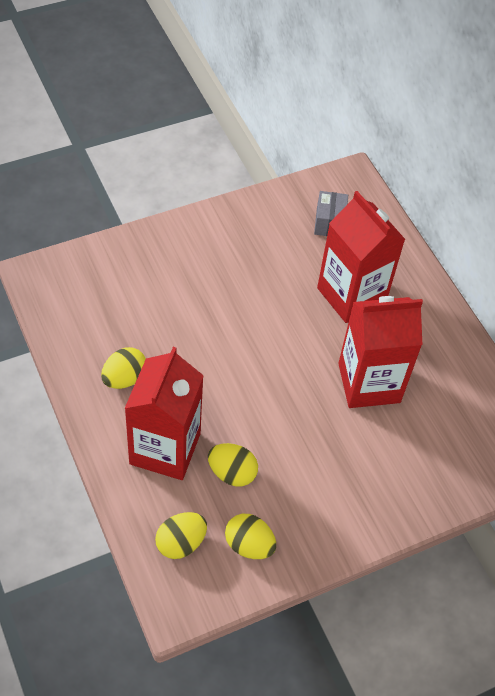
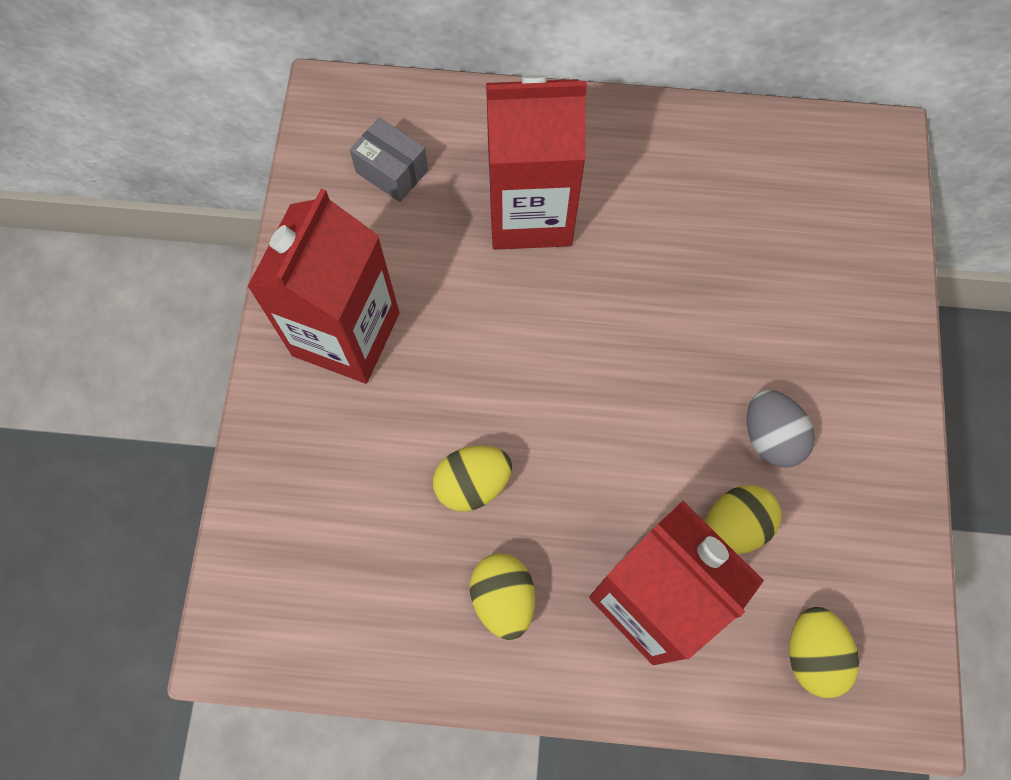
camera: 55 degrees left, 15 degrees up
yellow egg [225,514,276,559] -> yellow egg moved to [433,445,512,512]
red carton [338,296,423,408] -> red carton moved to [247,189,399,384]
none -> grey egg [747,390,815,467]

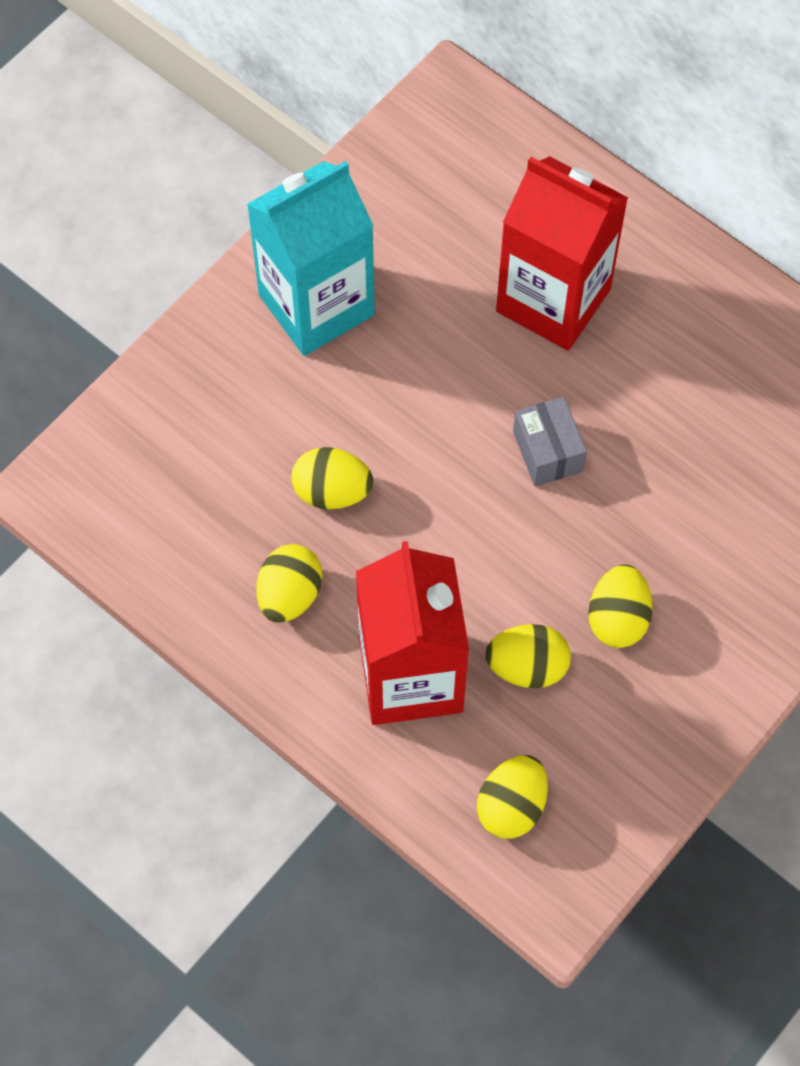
camera: 35 degrees right, 5 degrees down
red carton [247,189,399,384] -> turquoise carton [247,161,375,356]
grey box [350,118,428,202] -> grey box moved to [513,397,587,486]
grey egg [747,390,815,467] -> yellow egg [588,565,653,648]

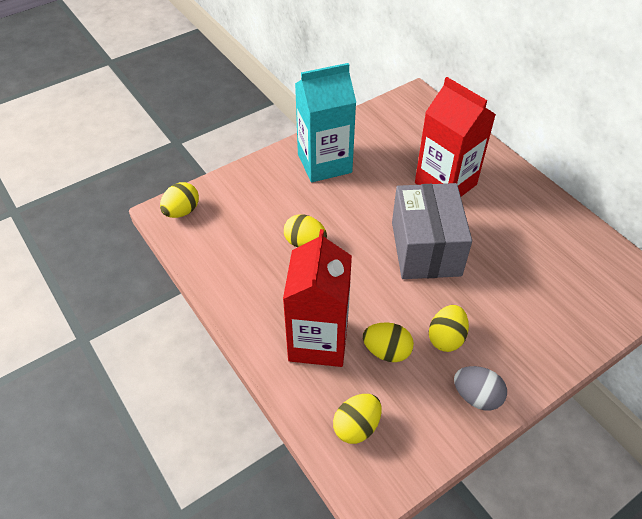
camera: 15 degrees right, 15 degrees down
yellow egg [256,544,322,623] -> yellow egg moved to [160,182,199,218]
grey box [513,397,587,486] -> grey box [392,183,472,279], size x2.08
none -> grey egg [454,366,507,410]

